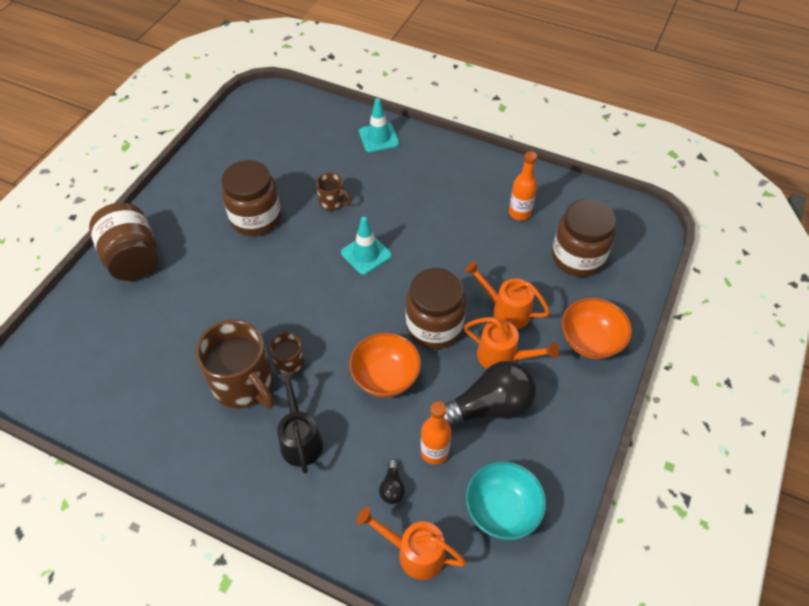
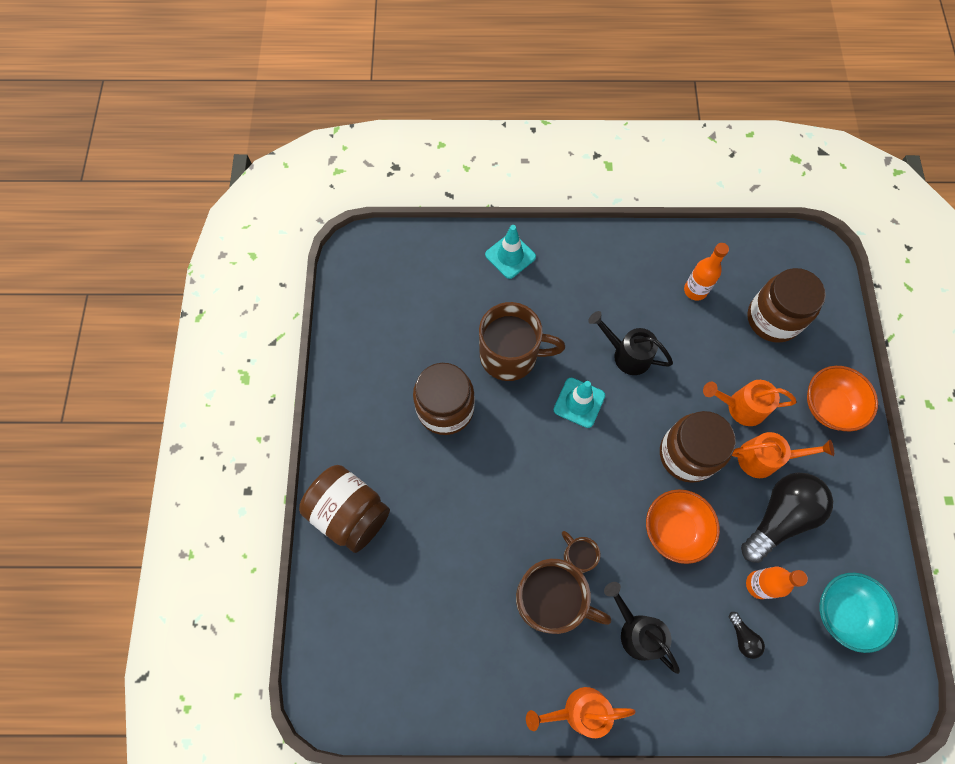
camera: 25 degrees left, 15 degrees up
brown mug [316,173,352,211] -> brown mug [479,302,565,381], size x2.01
orange watering can [356,507,466,580] -> orange watering can moved to [526,687,636,738]
none -> black watering can [588,311,673,375]

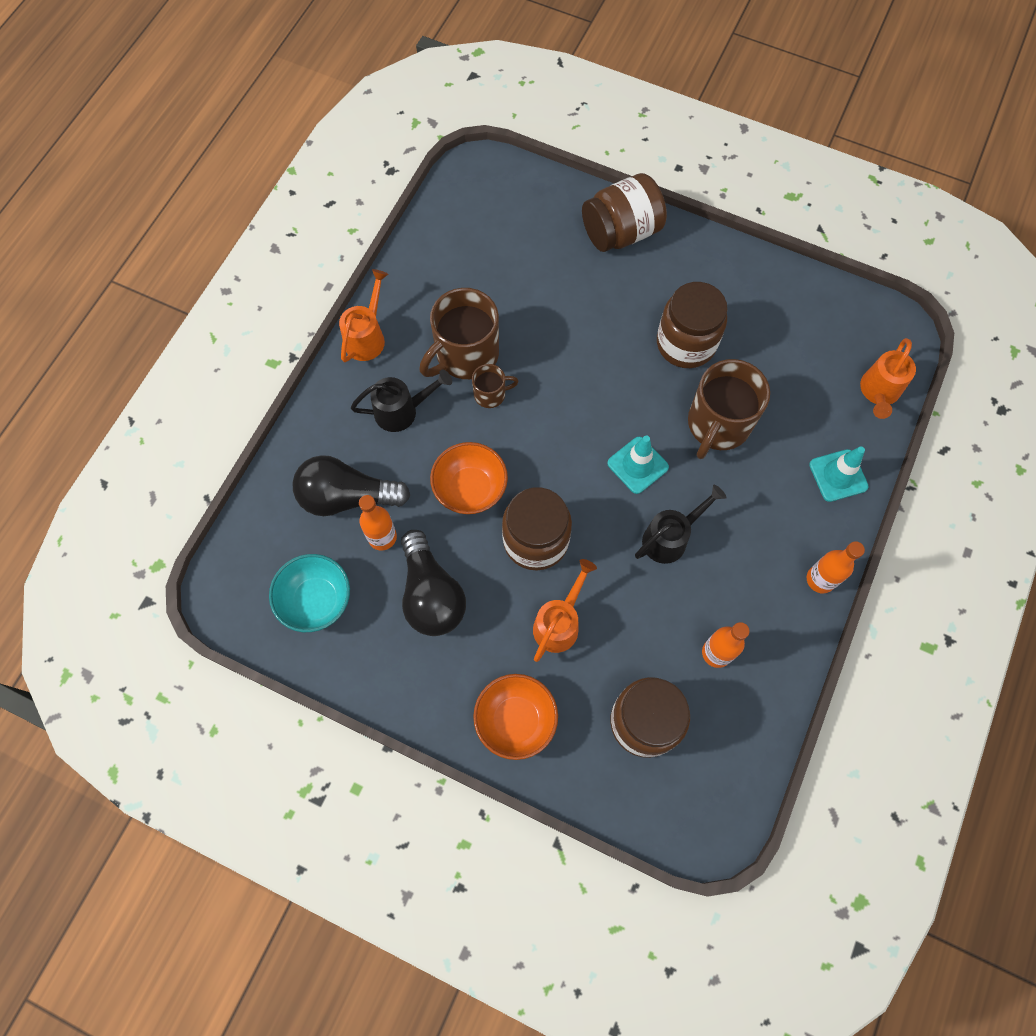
camera: 115 degrees right, 0 degrees up
black light bulb [729,612,765,659] -> black light bulb [293,455,411,516], size x2.37
orange watering can [732,432,834,478] -> orange watering can moved to [860,338,916,419]
none -> orange bottle [807,541,865,593]

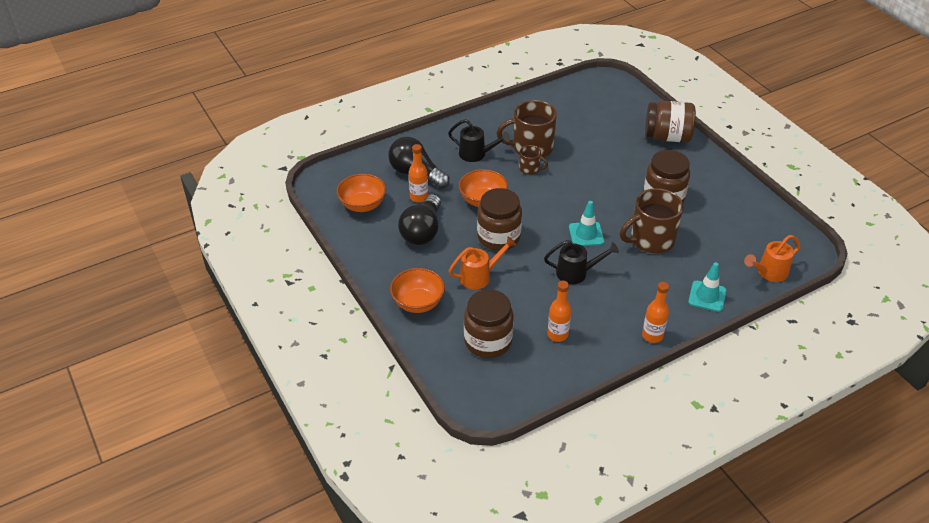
camera: 35 degrees right, 25 degrees down
turquoise bowl [269,554,350,632] -> orange bowl [336,174,386,212]
orange watering can [339,269,388,362] -> none

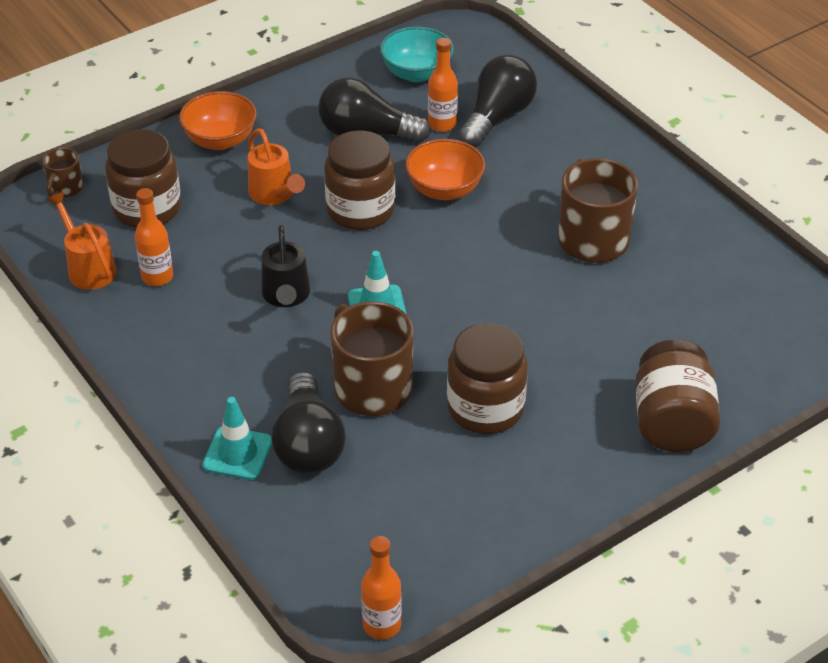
camera: 85 degrees right, 0 degrees up
orange bowl [336,174,386,212] -> turquoise bowl [380,27,454,82]
black watering can [448,119,510,162] -> none
brown mug [519,145,548,175] -> brown mug moved to [43,148,83,198]
orange bottle [642,282,669,343] -> orange bottle moved to [361,536,402,640]
orange watering can [744,235,800,282] -> orange watering can moved to [47,192,117,290]
none -> black light bulb [271,372,346,474]

